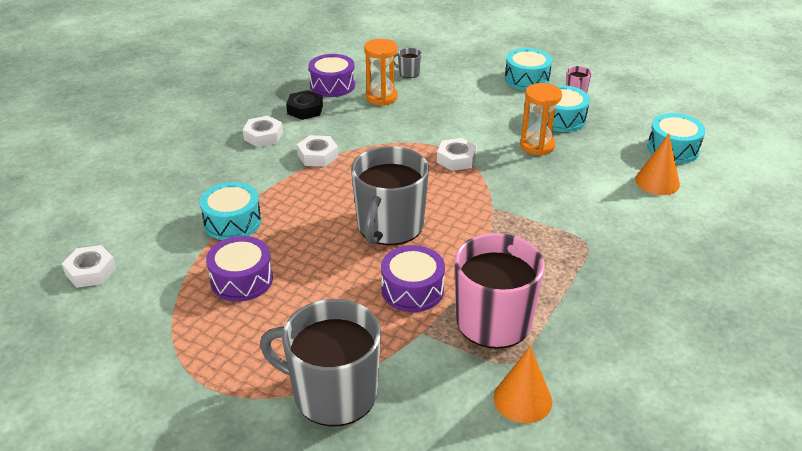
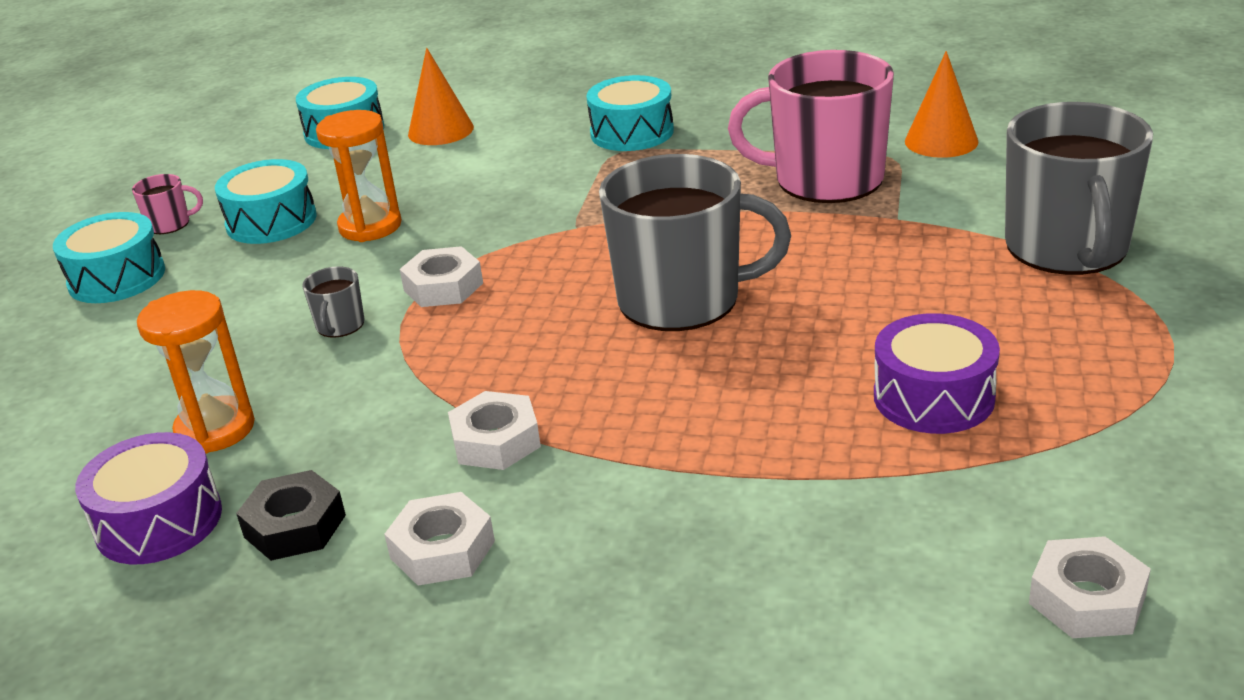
camera: 105 degrees left, 5 degrees down
turquoise drum [200,182,261,240] -> turquoise drum moved to [586,75,674,151]
purple drum [381,245,445,312] -> none
grey mug [394,48,422,78] -> grey mug moved to [302,266,364,338]

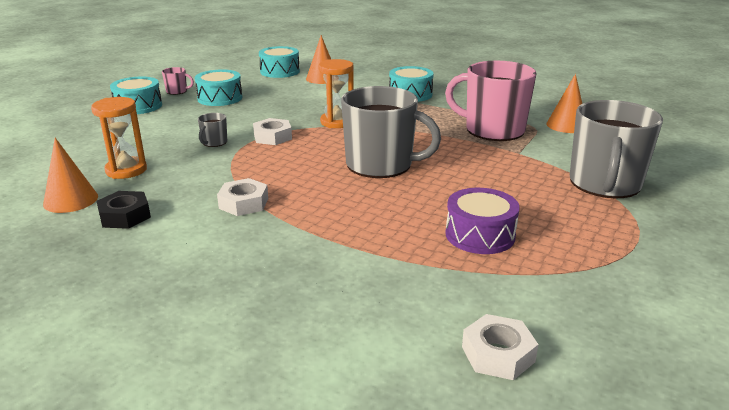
camera: 15 degrees right, 5 degrees down
purple drum [75,432,222,564] -> orange cone [43,138,98,213]
orange hourglass [316,110,402,242] -> orange hourglass moved to [318,59,354,128]
white nut [384,492,495,586] -> none

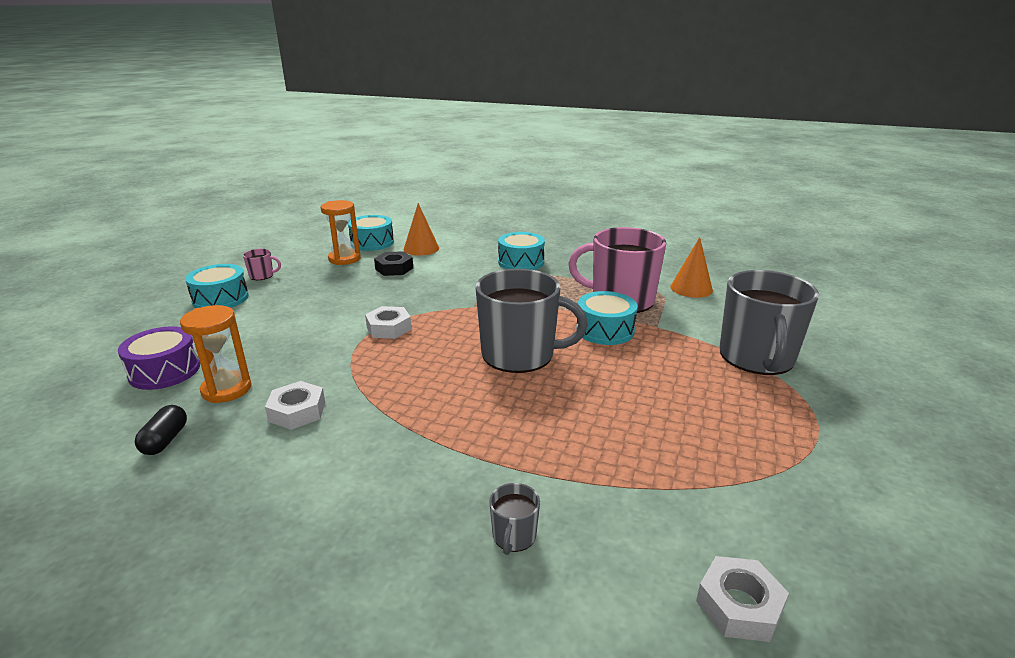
camera: 10 degrees left, 0 degrees up
orange cone [43,138,98,213] -> black capsule [135,405,187,455]
black nut [96,191,151,229] -> black nut moved to [374,251,413,276]
turquoise drum [195,70,242,106] -> turquoise drum moved to [576,291,638,345]
grey mug [198,113,227,147] -> grey mug moved to [489,483,540,555]
white nut [217,178,268,216] -> white nut moved to [265,381,325,430]
orange hourglass [318,59,354,128] -> orange hourglass moved to [320,200,361,265]
purple drum [445,188,520,254] -> purple drum moved to [118,326,200,390]

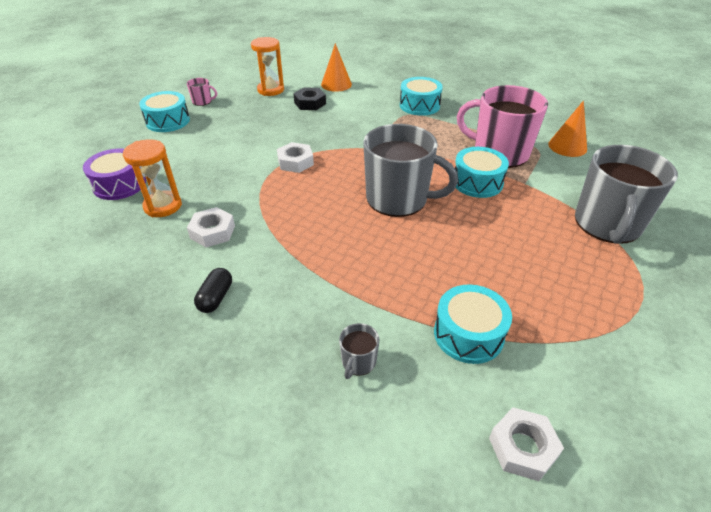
camera: 10 degrees right, 15 degrees up
black capsule [135,405,187,455] -> black capsule moved to [194,268,232,313]
turquoise drum [348,215,394,251] -> turquoise drum moved to [434,284,512,364]

